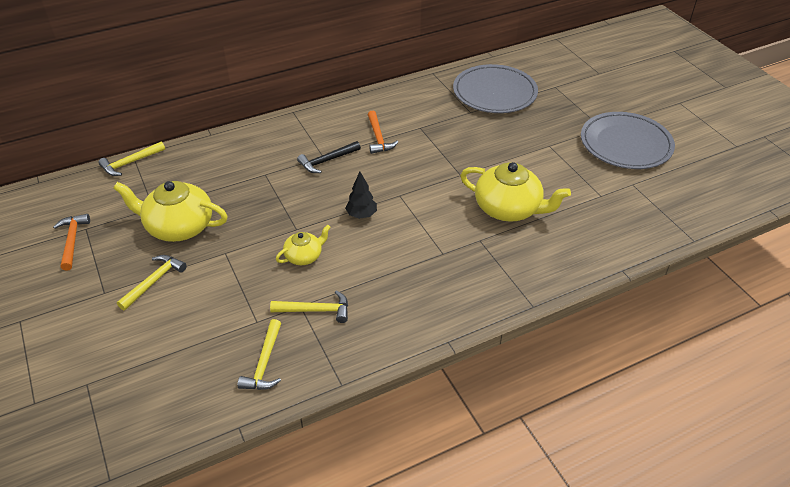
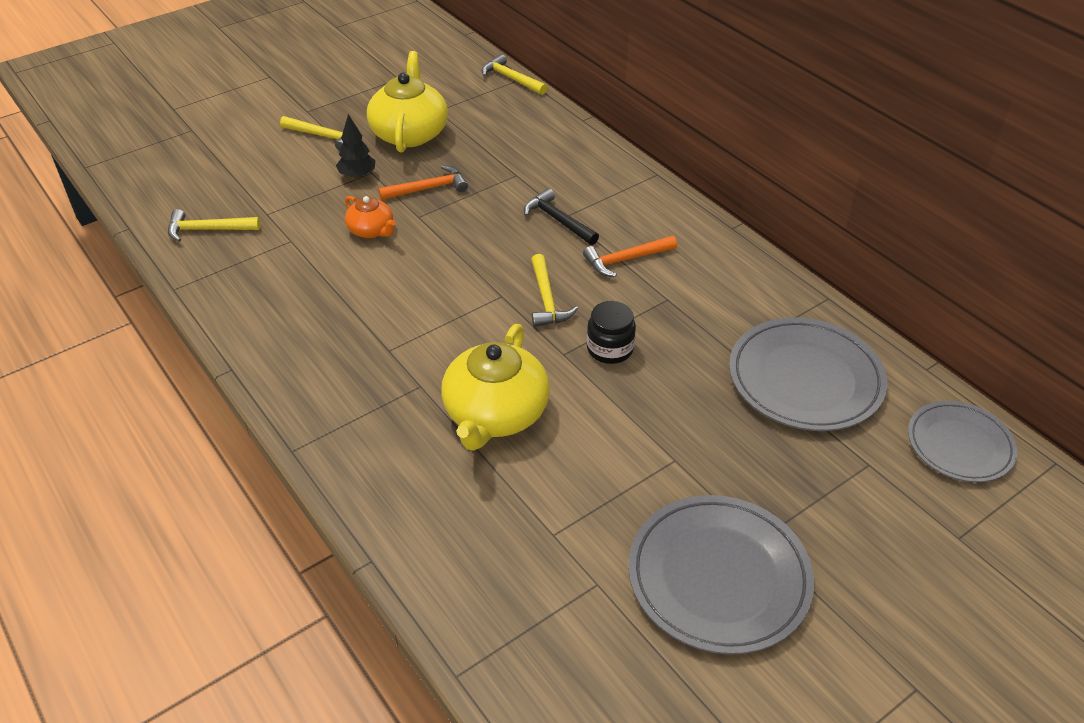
camera: 80 degrees right, 0 degrees up
orange hammer [53,214,90,271] -> orange hammer moved to [378,165,468,200]
yellow hammer [270,290,348,323] -> yellow hammer moved to [531,254,578,327]
yellow teapot [276,225,331,265] -> orange teapot [345,196,396,238]
black tree [345,172,377,219] -> black tree moved to [336,114,375,179]
none -> black jar [587,301,636,364]
none -> grey plate [908,401,1018,482]

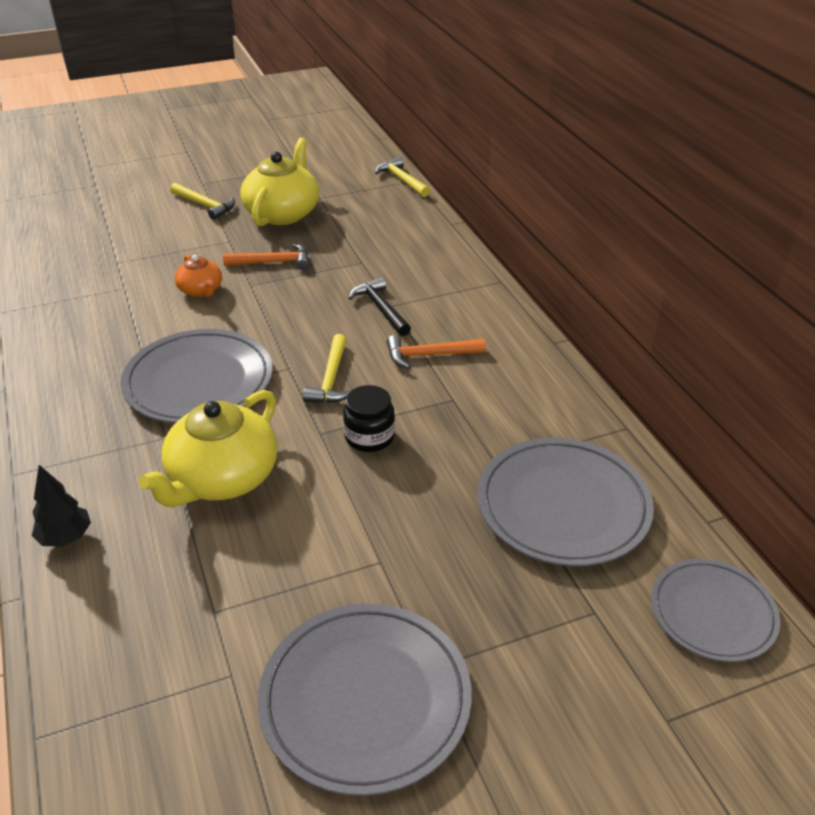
camera: 15 degrees right, 5 degrees down
yellow hammer [168,209,260,242] -> none
black tree [336,114,375,179] -> black tree moved to [32,465,91,547]
none -> grey plate [121,329,273,423]

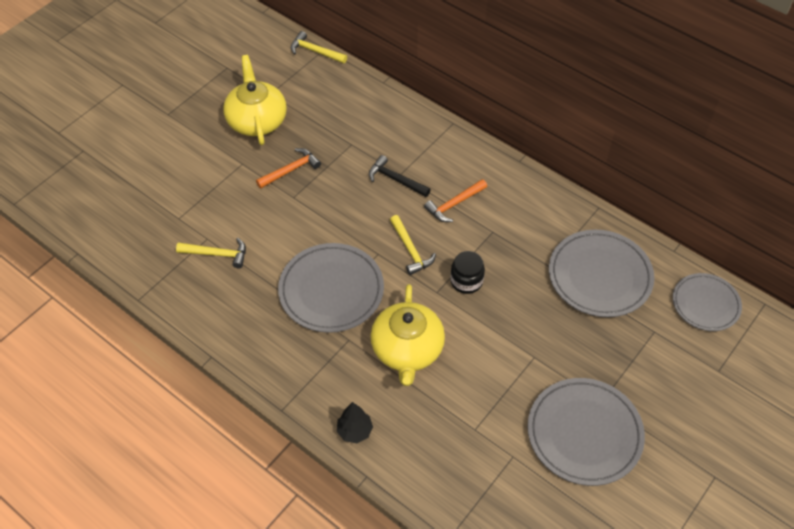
camera: 30 degrees left, 15 degrees up
yellow hammer [170,183,235,220] -> yellow hammer moved to [176,238,246,268]
orange teapot [175,254,222,297] -> none

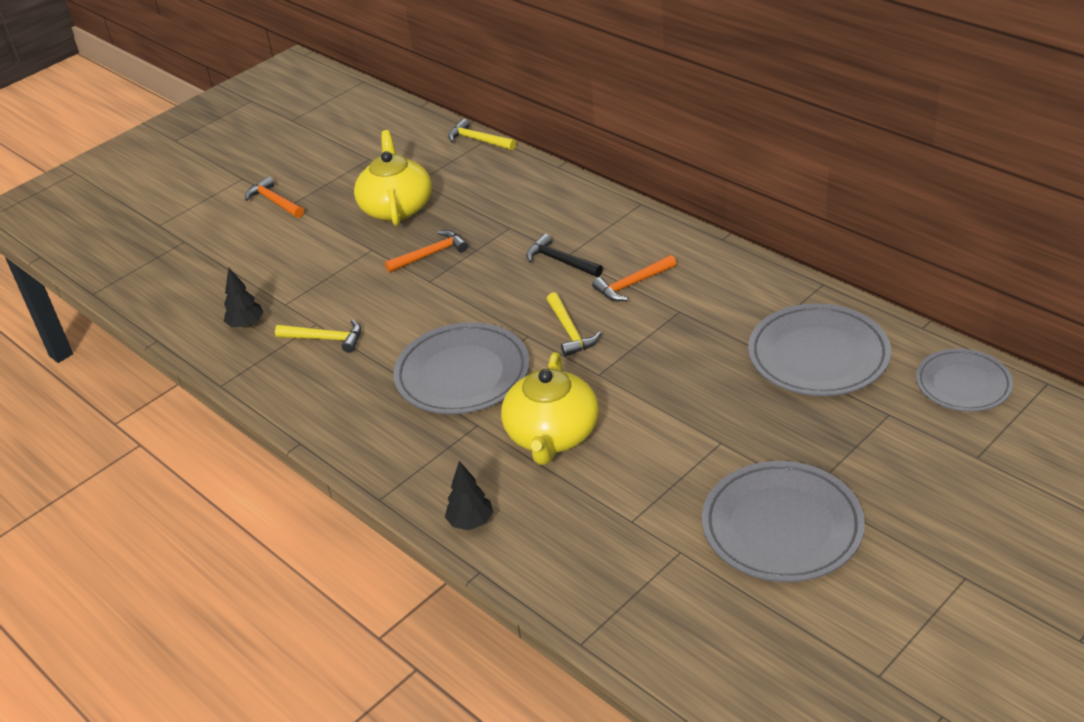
camera: 10 degrees right, 15 degrees down
black jar [450,251,485,294] -> none
none -> black tree [224,267,264,328]
none -> orange hammer [245,176,304,218]

